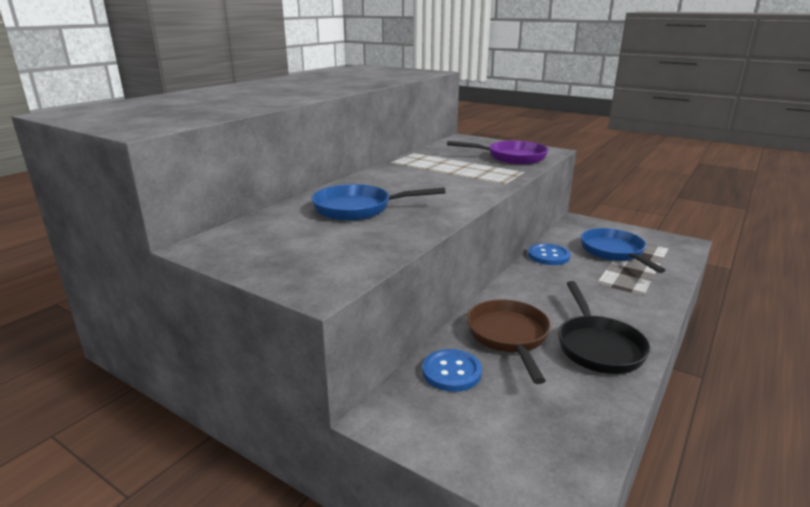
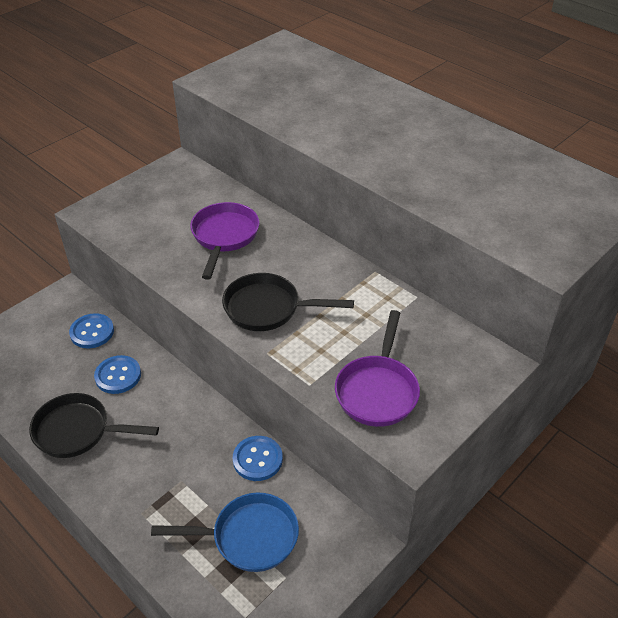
camera: 100 degrees right, 20 degrees up
blue pan [311,184,446,221] -> purple pan [190,202,260,280]
brown pan [466,300,551,384] -> blue button [94,355,141,394]
none -> black pan [222,273,354,331]

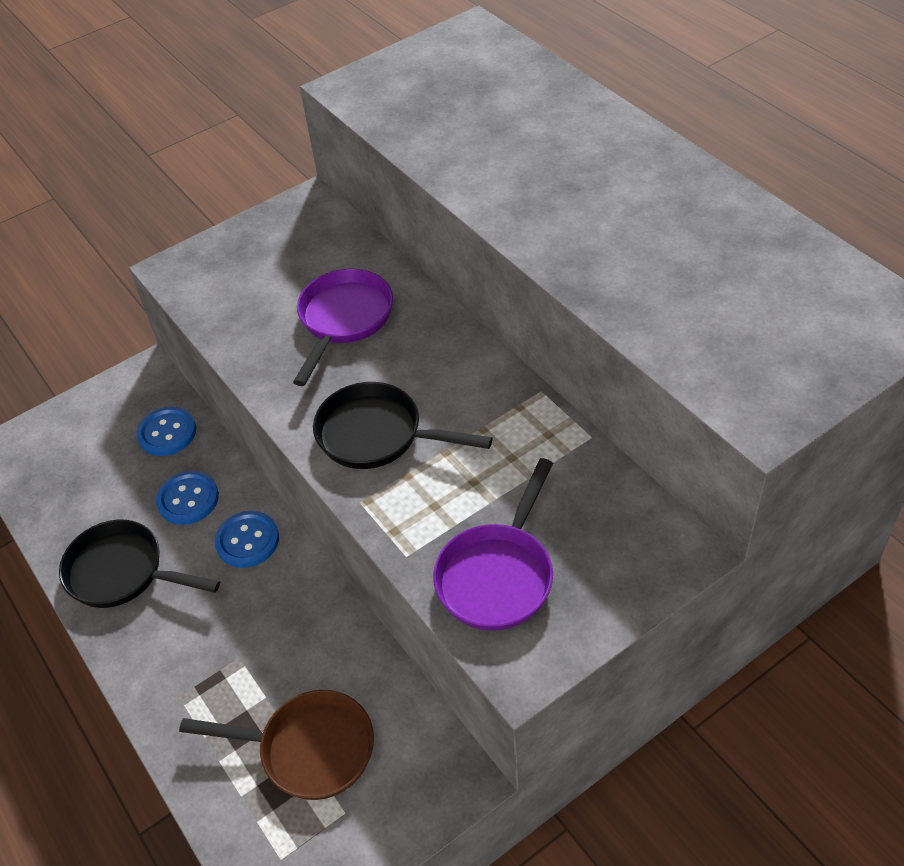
camera: 15 degrees right, 5 degrees up
blue pan [151,493,299,572] -> brown pan [179,690,374,800]
blue button [233,436,283,481] -> blue button moved to [215,511,279,568]

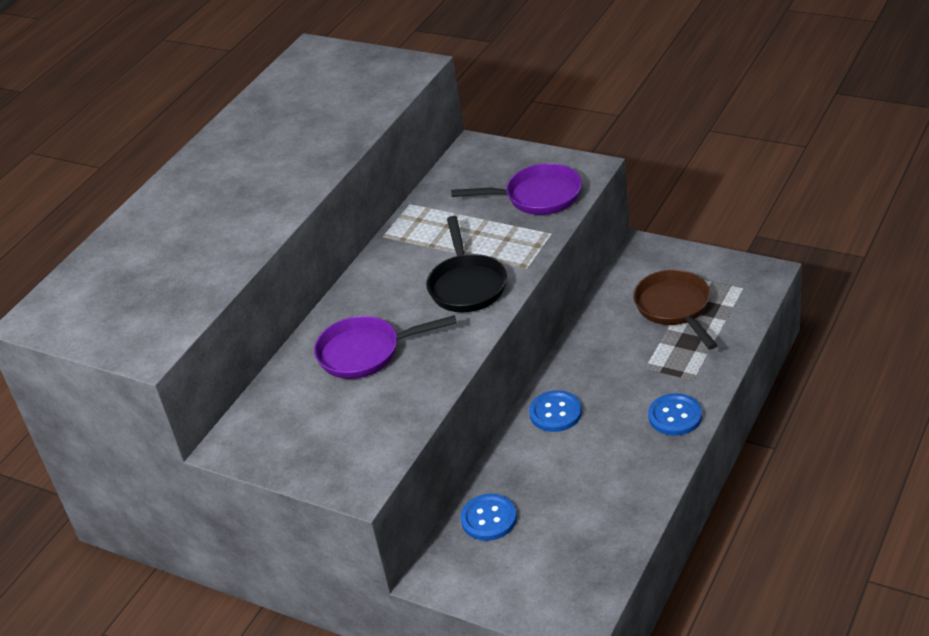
camera: 115 degrees left, 10 degrees down
black pan [59,520,220,608] -> none
blue button [156,471,219,525] -> blue button moved to [648,393,702,436]

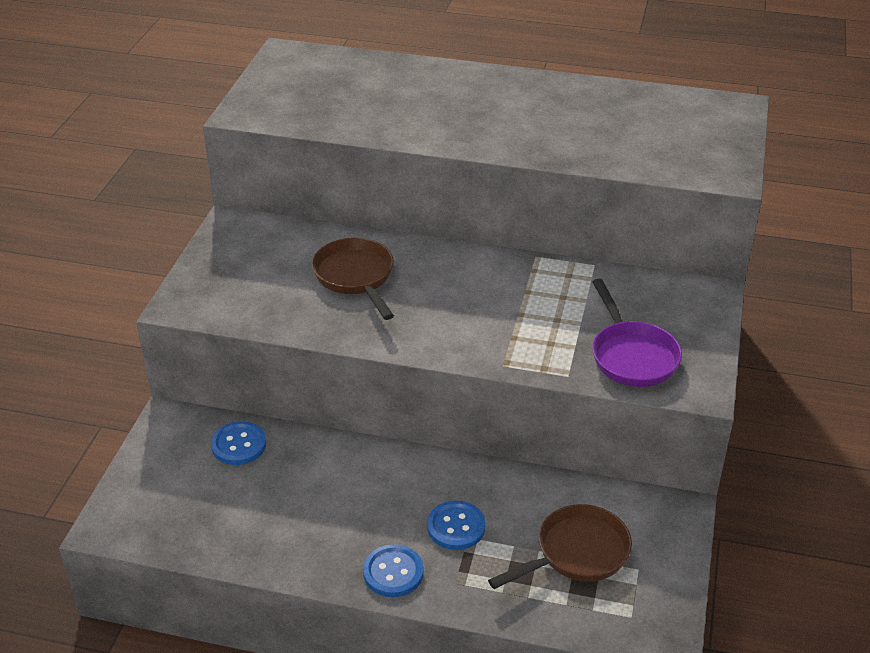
camera: 70 degrees right, 0 degrees up
purple pan [314,315,457,379] -> brown pan [312,238,394,320]
black pan [426,216,507,312] -> none
blue button [529,390,582,432] -> blue button moved to [427,500,486,550]

